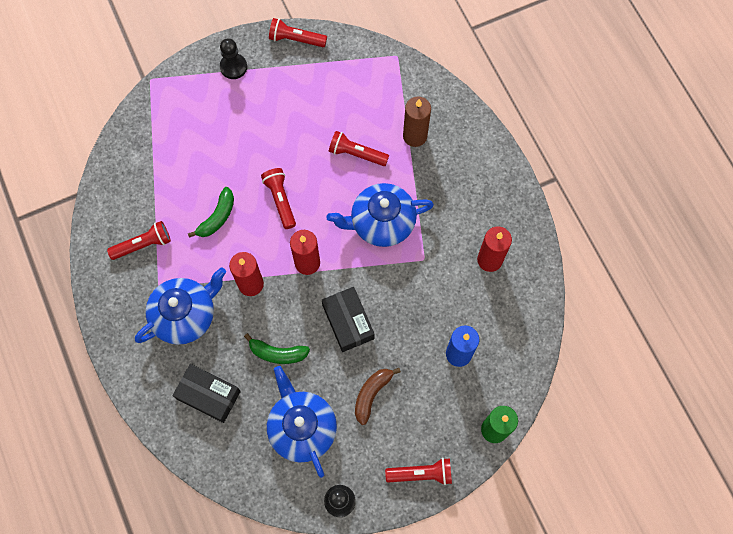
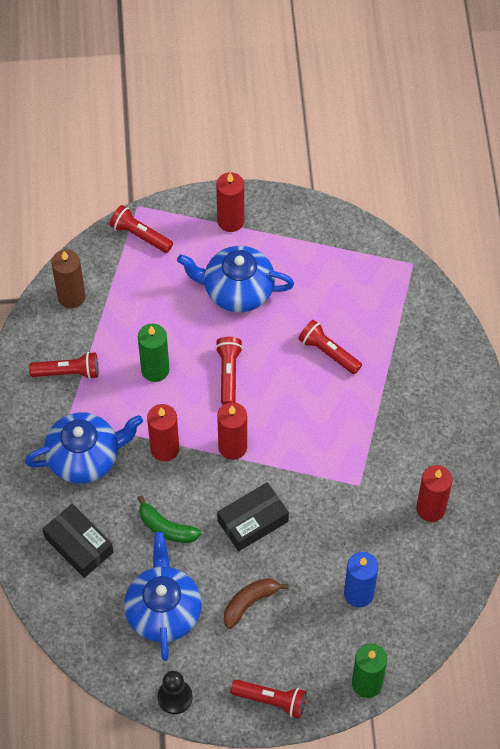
camera: 20 degrees right, 10 degrees down
green banana [188,187,234,238] -> green candle [138,323,169,382]
black pawn [220,38,247,79] -> red candle [216,172,244,232]
red flashlight [269,18,327,47] -> red flashlight moved to [109,205,173,253]
black box [322,287,375,352] -> black box turned 60 degrees clockwise [217,482,289,551]
blue teapot [326,183,434,247] -> blue teapot moved to [177,246,294,312]
brown candle [403,97,431,147] -> brown candle moved to [51,249,85,309]

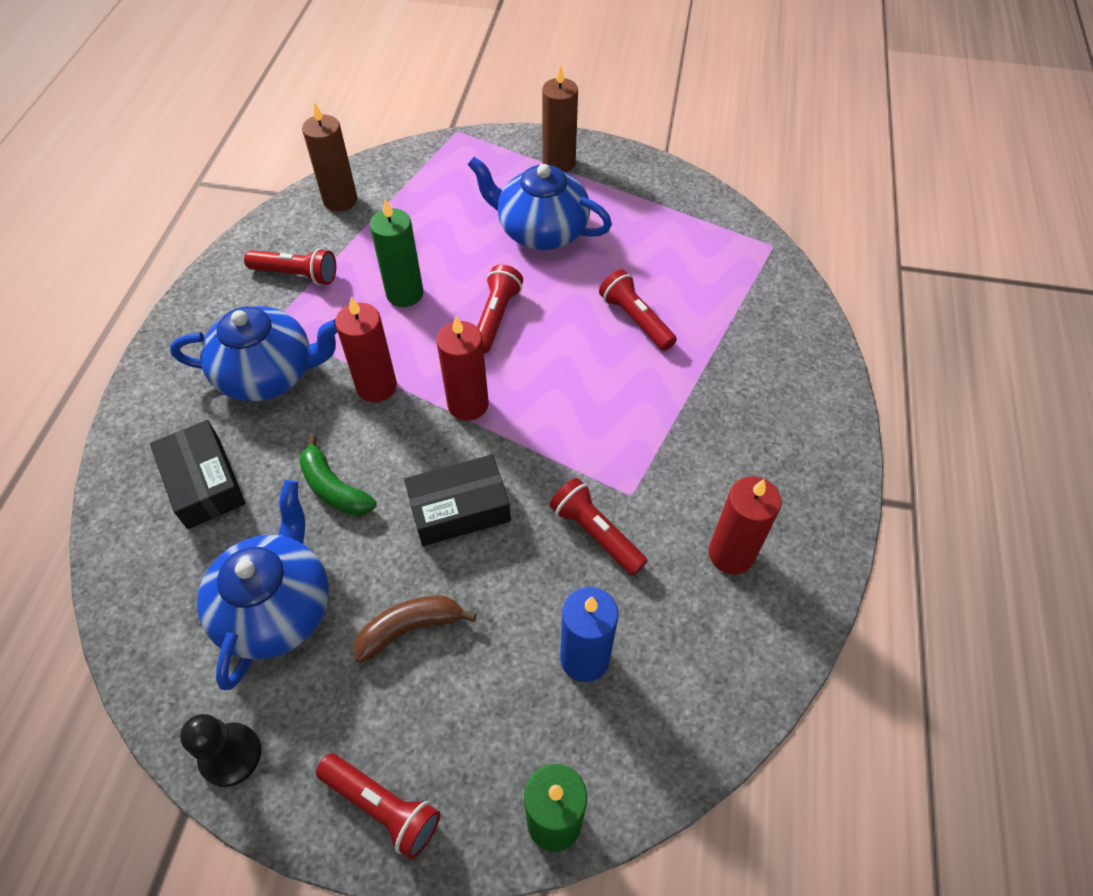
camera: 15 degrees right, 5 degrees down
red flashlight [109,205,173,253] -> red flashlight moved to [549,478,648,576]
red candle [216,172,244,232] -> brown candle [542,64,578,172]

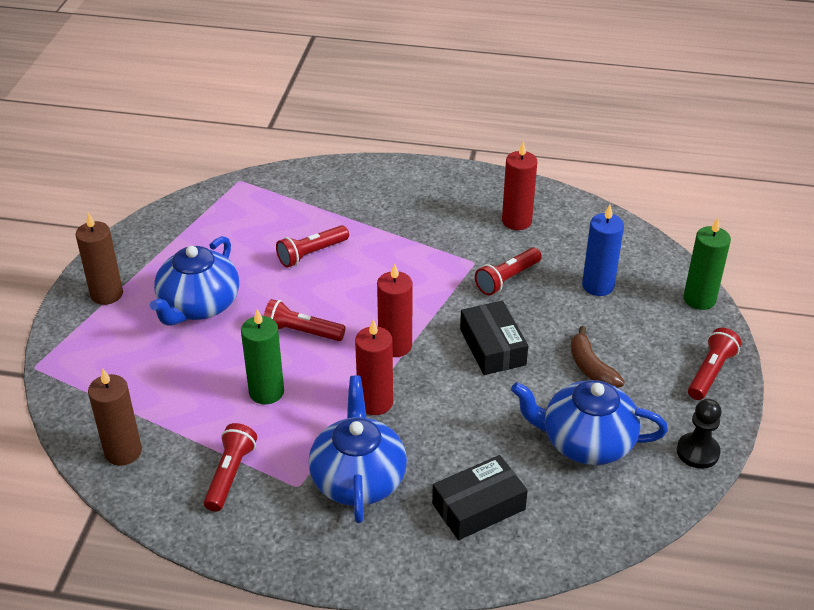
camera: 90 degrees left, 15 degrees down
green banana [299,434,377,516] -> none

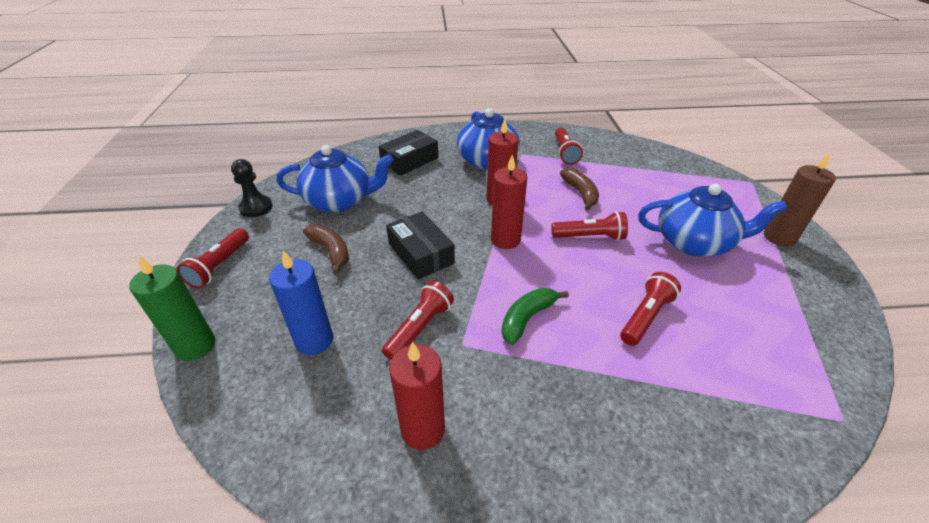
camera: 165 degrees right, 0 degrees up
brown candle [88,369,142,466] -> none
blue teapot [150,236,239,326] -> blue teapot turned 90 degrees clockwise [638,184,787,257]
green candle [241,309,284,404] -> brown banana [560,168,599,210]
none -> green banana [502,288,569,345]

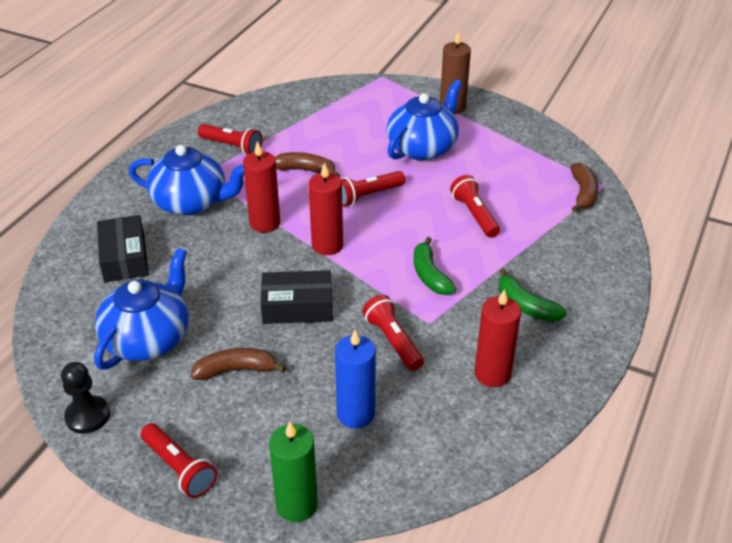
camera: 60 degrees left, 0 degrees up
red flashlight [551,211,628,241] -> red flashlight turned 150 degrees counterclockwise [341,171,406,207]
none -> green banana [499,268,567,322]
none -> brown banana [570,163,598,212]

